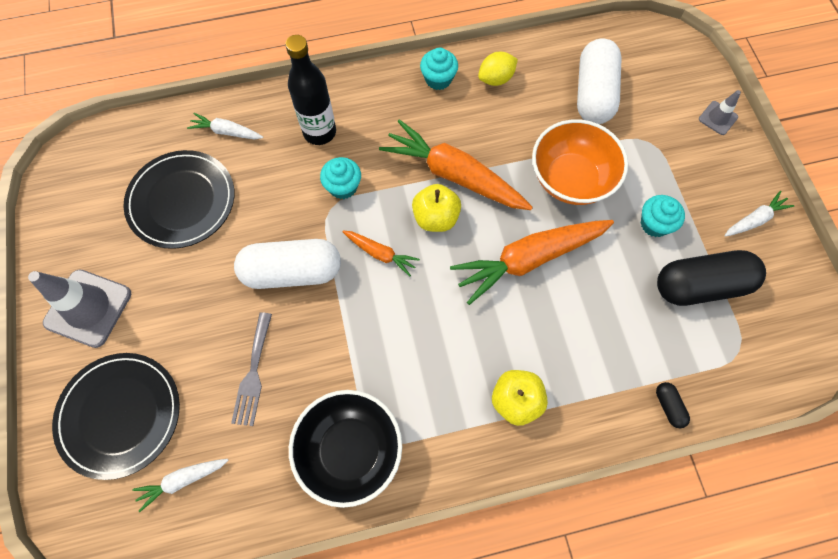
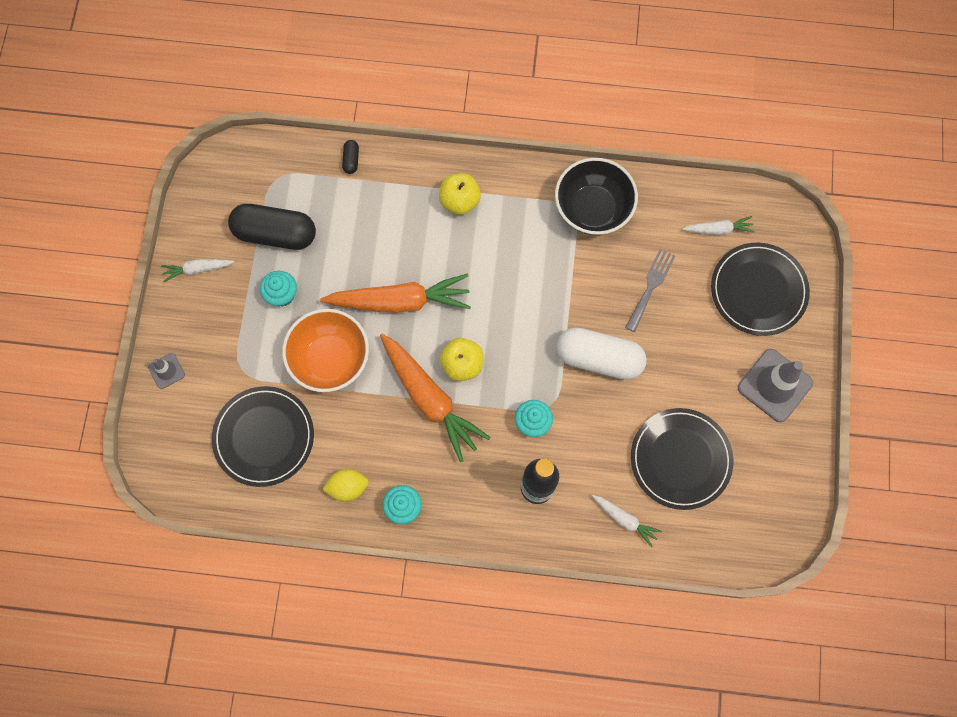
camera: 160 degrees left, 5 degrees up
orange carrot [342,231,420,276] -> none
white capsule [577,38,621,124] -> black plate [212,386,314,487]

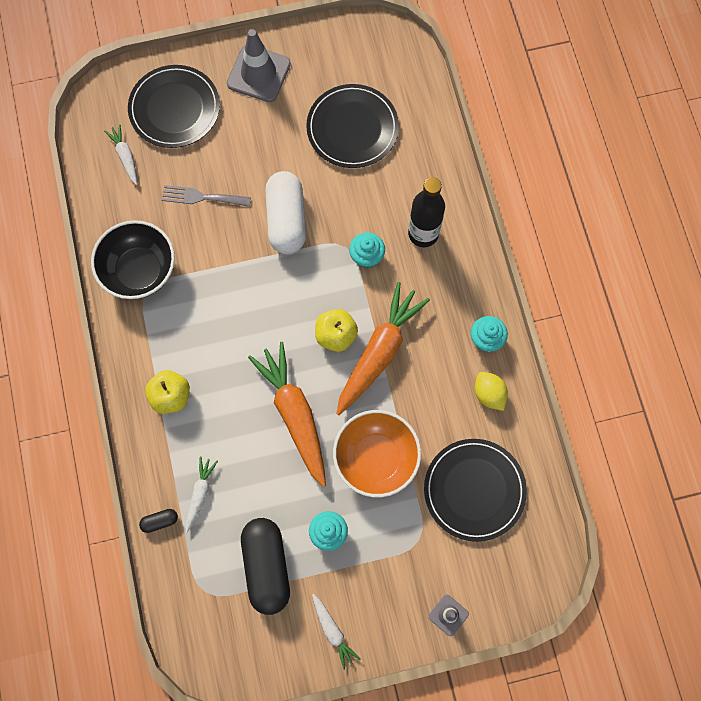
camera: 110 degrees left, 0 degrees up
white carrot [592,495,662,547] -> white carrot moved to [185,456,218,532]

